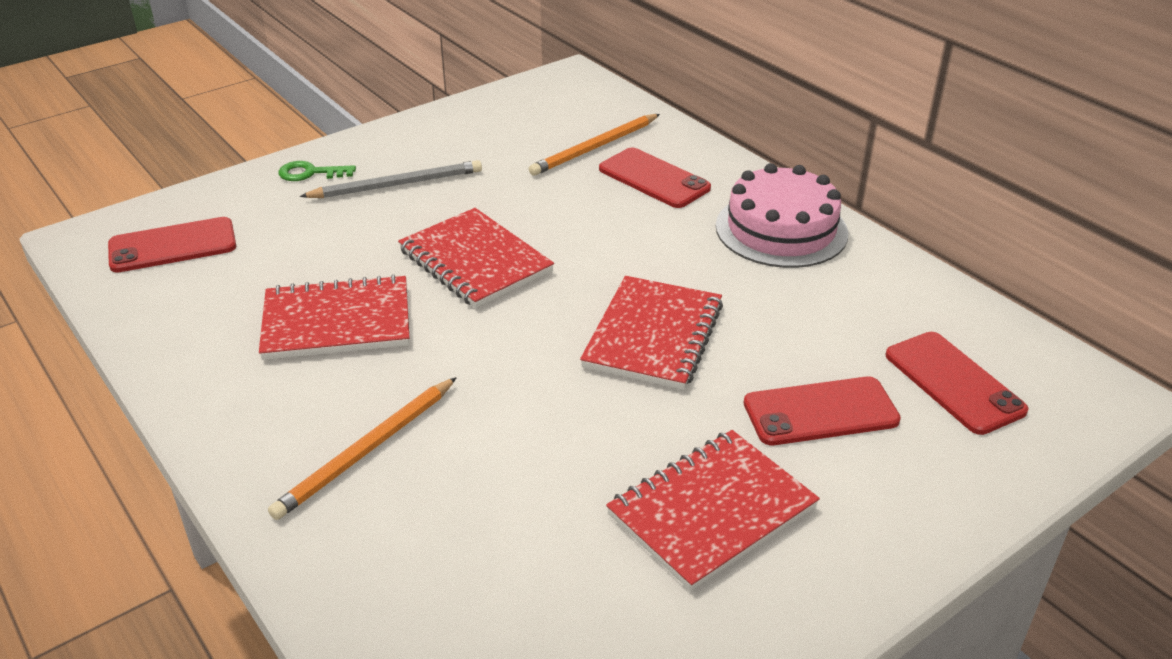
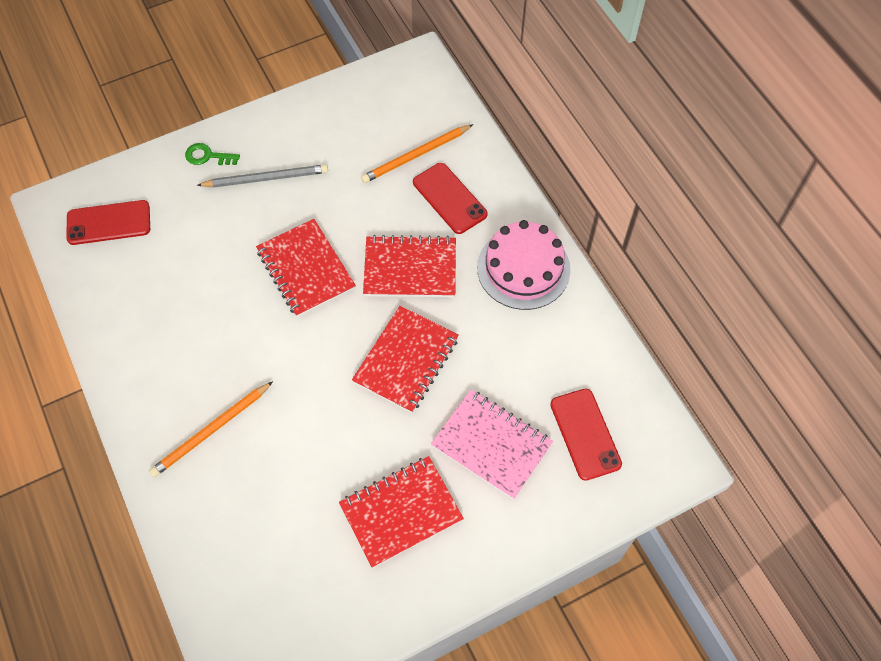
camera: 10 degrees right, 25 degrees up
red notebook [259,274,409,360] -> red notebook moved to [363,235,456,297]
red phone [744,376,901,445] -> pink notebook [431,389,553,500]

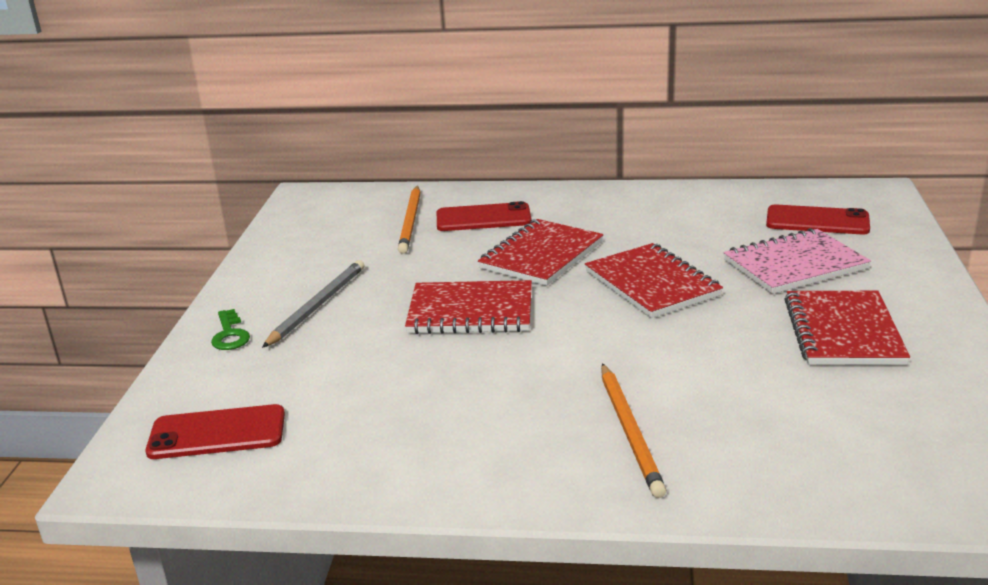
camera: 55 degrees left, 35 degrees down
red phone [67,200,150,245] -> red phone turned 60 degrees clockwise [146,404,285,459]
green key [185,143,240,165] -> green key turned 60 degrees counterclockwise [211,309,250,350]
pink cake [477,220,571,310] -> none

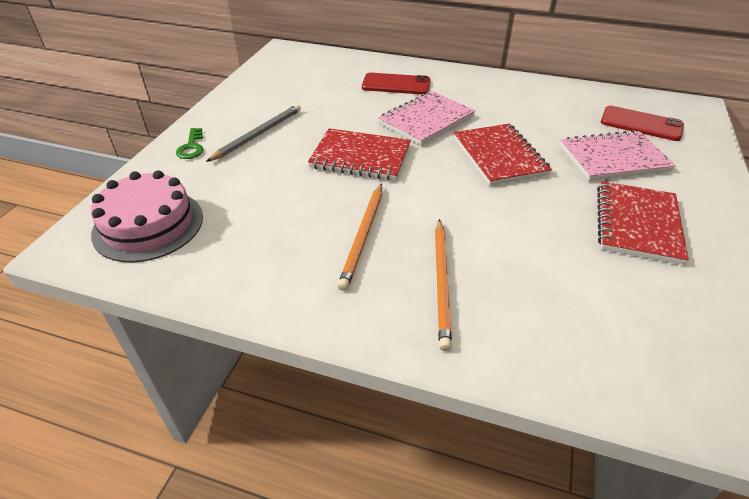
camera: 10 degrees right, 15 degrees up
red phone [146,404,285,459] -> pink cake [91,170,203,262]
orange pencil [398,186,421,254] -> orange pencil moved to [337,183,382,291]
red notebook [478,219,604,286] -> pink notebook [378,91,475,145]

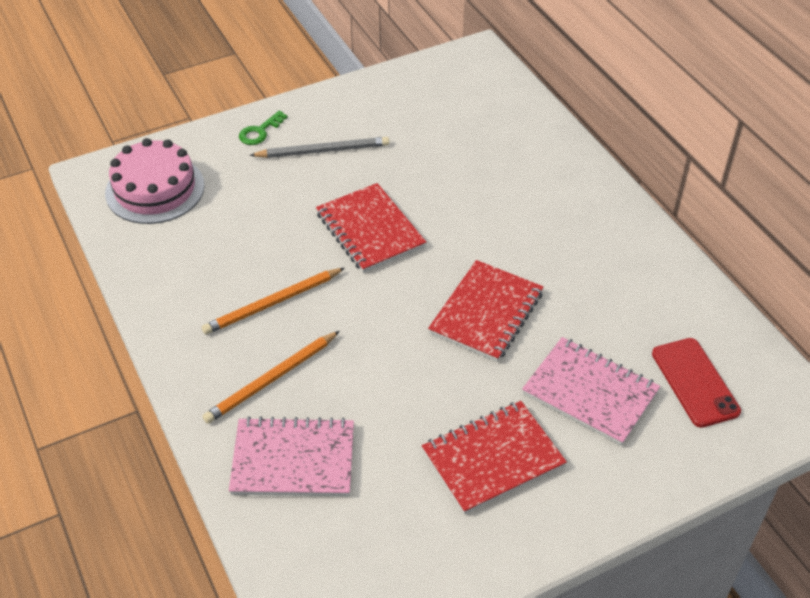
camera: 45 degrees right, 5 degrees up
red phone [362,73,431,94] -> none
pink notebook [378,91,475,145] -> pink notebook moved to [229,417,354,496]

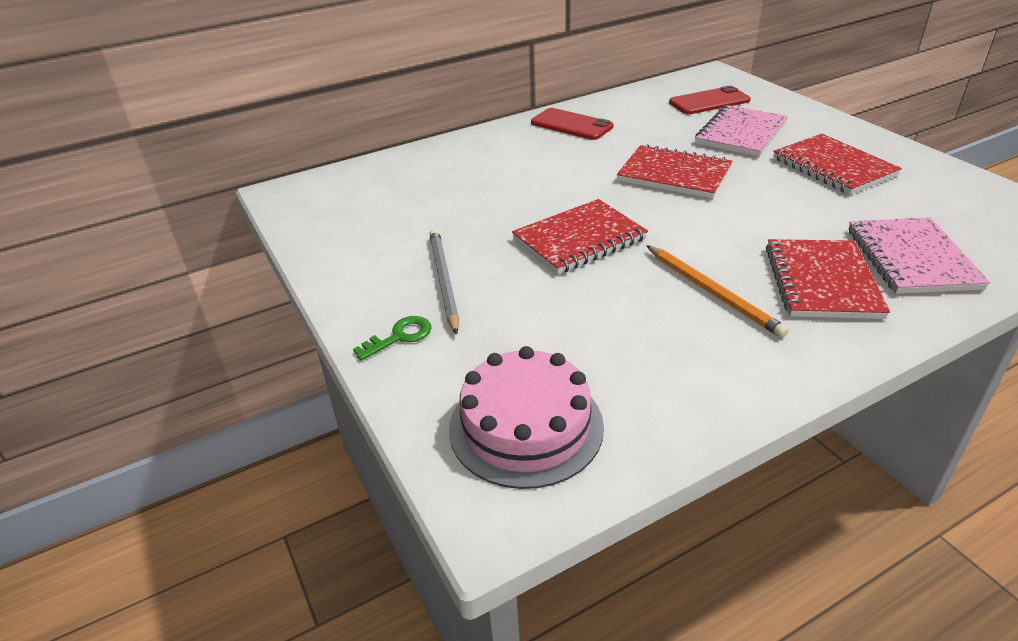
camera: 90 degrees left, 10 degrees down
orange pencil [202,331,340,424] -> red notebook [766,239,890,319]
green key [239,111,288,145] -> green key turned 75 degrees counterclockwise [353,316,432,361]
none -> red phone [531,108,613,140]

